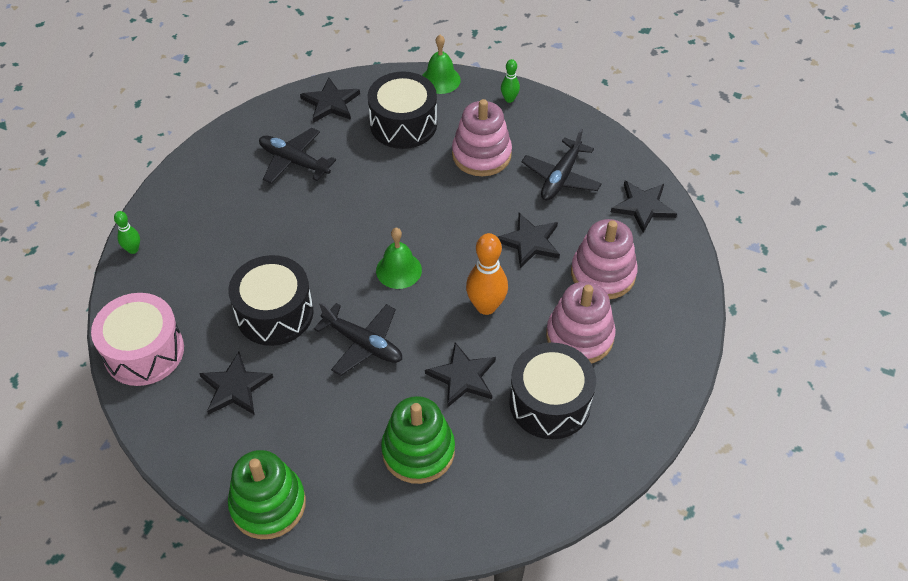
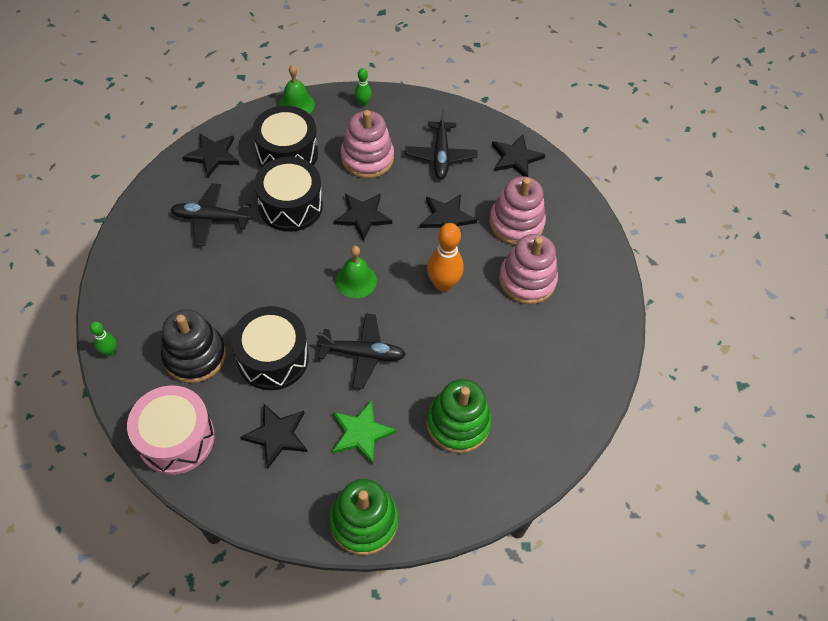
camera: 30 degrees left, 5 degrees up
black star [425,342,496,408] -> black star moved to [334,193,392,241]
black drum [509,342,596,439] -> black drum moved to [254,157,323,232]
none -> black stacking toy [161,309,226,383]
none -> green star [332,400,397,465]

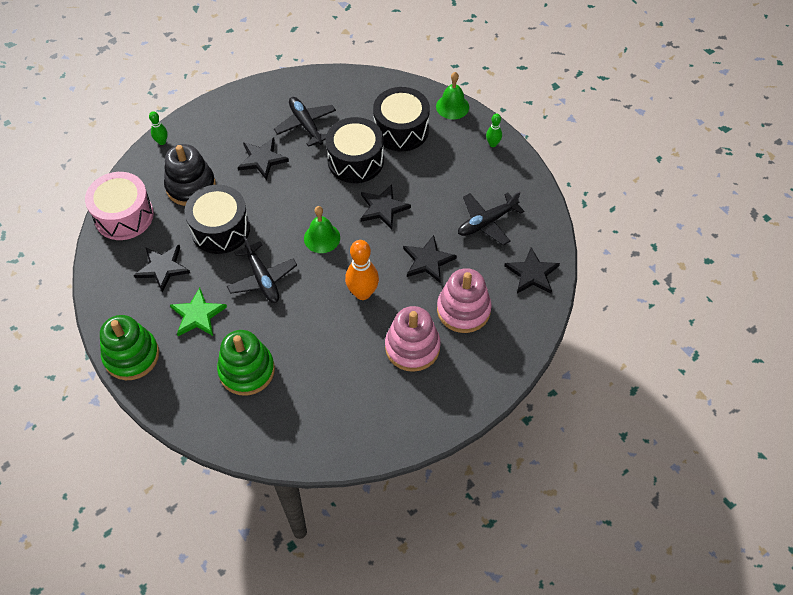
camera: 60 degrees right, 0 degrees up
black star [183,133,239,178] -> black star moved to [238,137,289,180]
pink stacking toy [341,110,394,178] -> none

